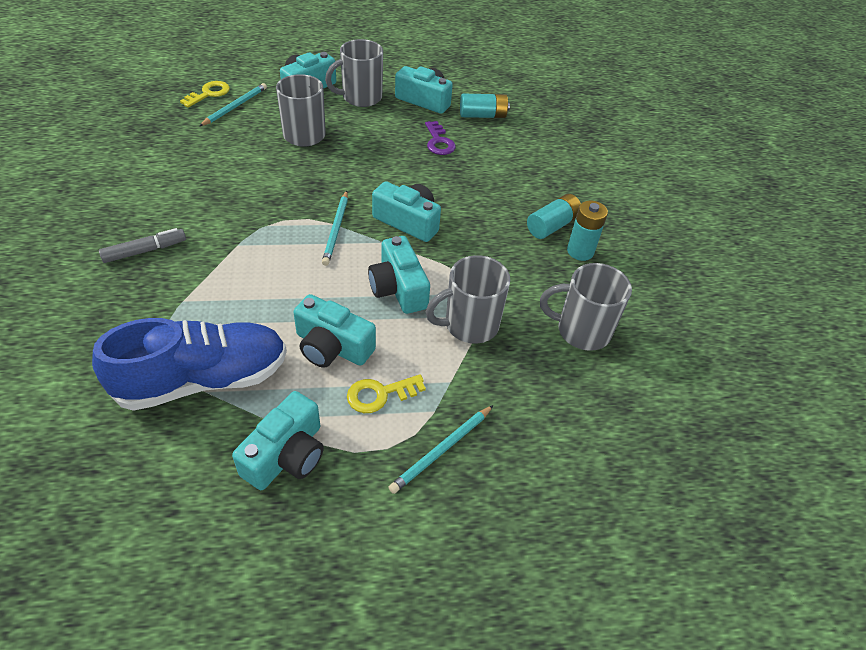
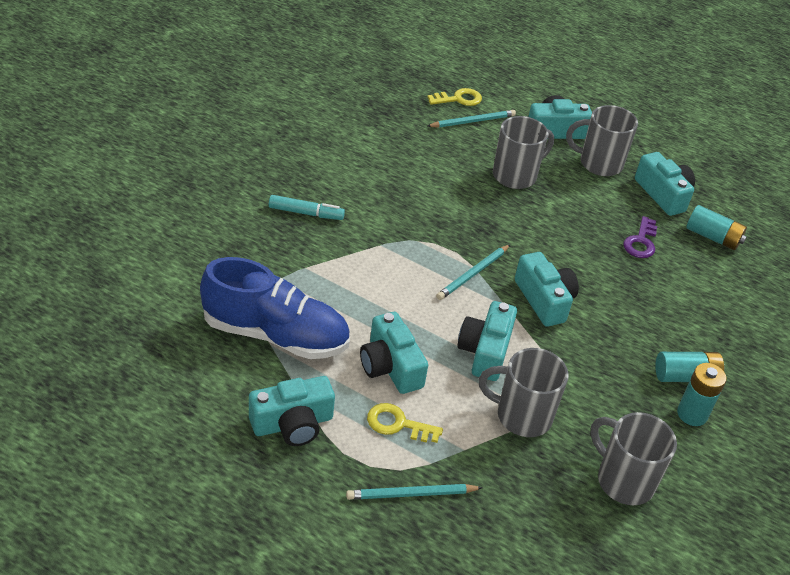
camera: 35 degrees right, 5 degrees down
grey marker [99,228,186,263] -> turquoise marker [269,195,345,220]

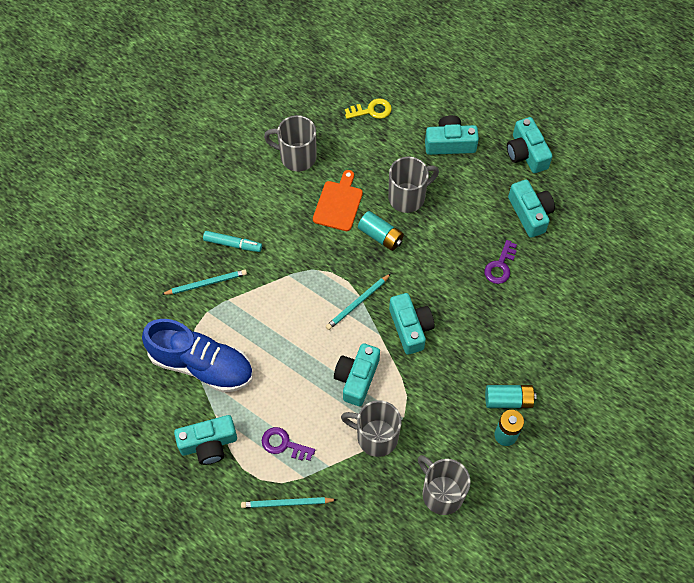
camera: 10 degrees right, 20 degrees up
turquoise camera [360,312,428,394] -> turquoise camera moved to [507,117,553,173]
yellow key [367,403,443,443] -> purple key [262,427,315,461]
turquoise pencil [427,110,516,128] -> turquoise pencil moved to [161,269,247,295]
grey mug [566,105,638,176] -> grey mug moved to [264,115,317,172]
turquoise battery [686,205,747,250] -> turquoise battery moved to [358,211,404,251]
none -> orange cutting board [313,170,363,231]

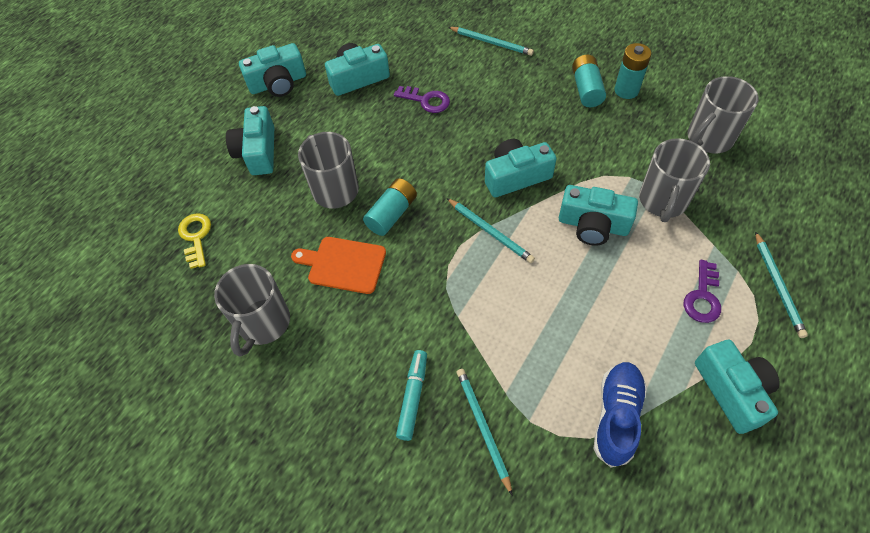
camera: 90 degrees left, 5 degrees down
blue shoe [142,319,253,393] -> blue shoe [593,362,647,467], size x0.64
none -> turquoise pencil [448,27,534,56]

